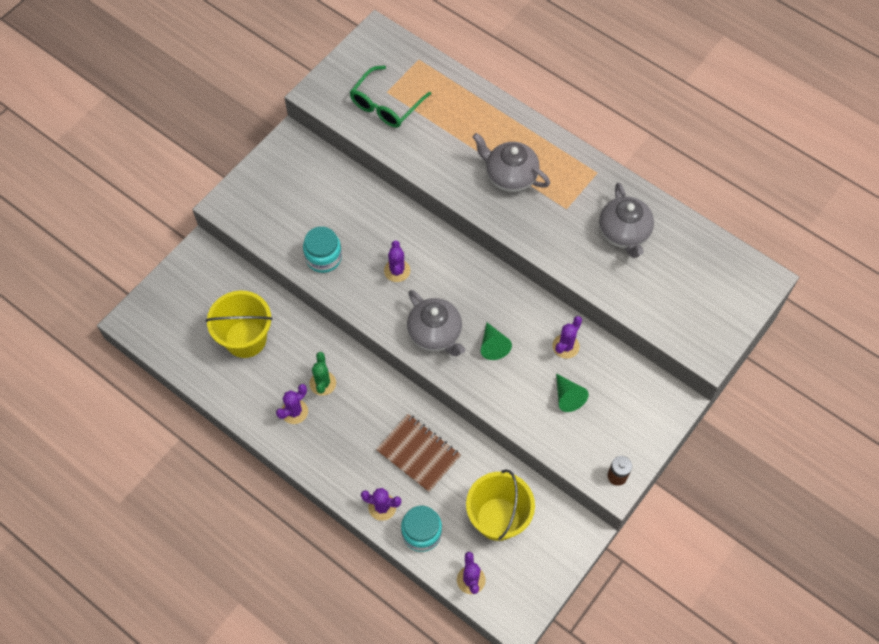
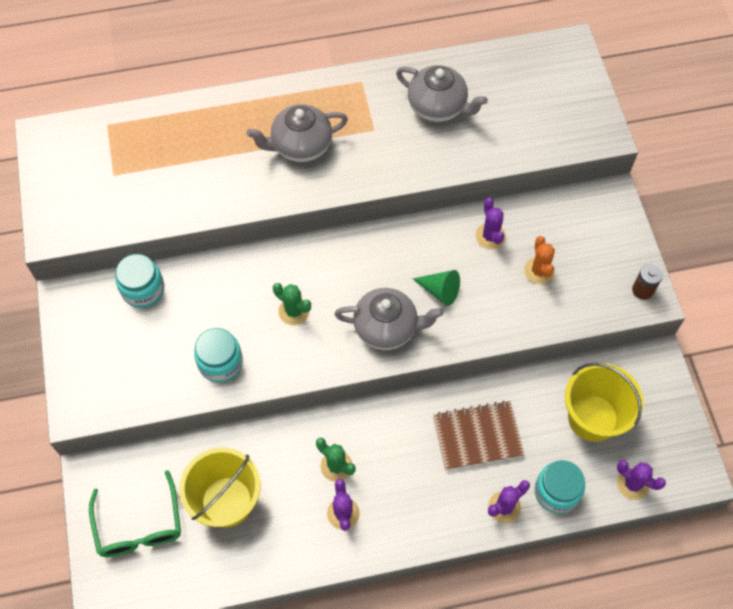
camera: 50 degrees left, 0 degrees up
green glasses [350,65,431,128] -> green glasses moved to [89,470,181,557]
purple cactus [384,240,410,282] -> green cactus [273,283,311,325]
green cone [556,374,589,412] -> orange cactus [524,236,555,284]
none -> turquoise jar [115,254,164,308]

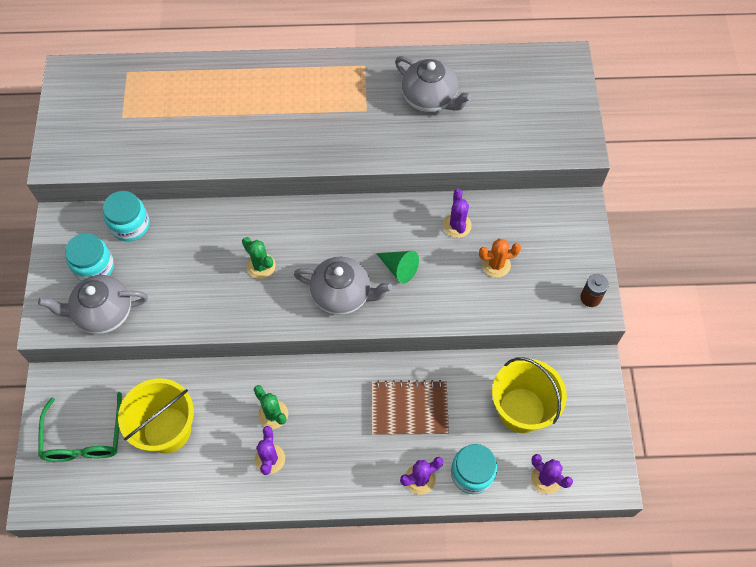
camera: 10 degrees right, 0 degrees up
turquoise jar [194,328,243,383] -> turquoise jar moved to [65,233,114,281]
grey teapot [247,104,348,162] -> grey teapot moved to [38,275,148,334]
orange cactus [524,236,555,284] -> orange cactus turned 75 degrees clockwise [479,239,521,278]

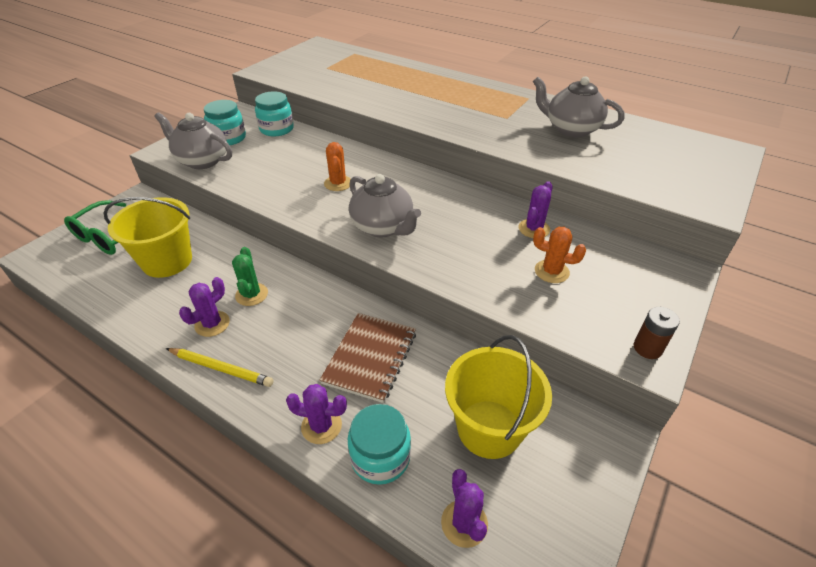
camera: 35 degrees right, 20 degrees down
green cactus [242,237,276,279] -> orange cactus [324,142,351,191]
brown notebook [371,380,449,435] -> brown notebook turned 75 degrees clockwise [320,313,416,403]
green cone [376,251,419,283] -> none
grey teapot [395,56,472,112] -> grey teapot turned 135 degrees clockwise [533,76,625,137]
none -> yellow pencil [166,348,273,387]

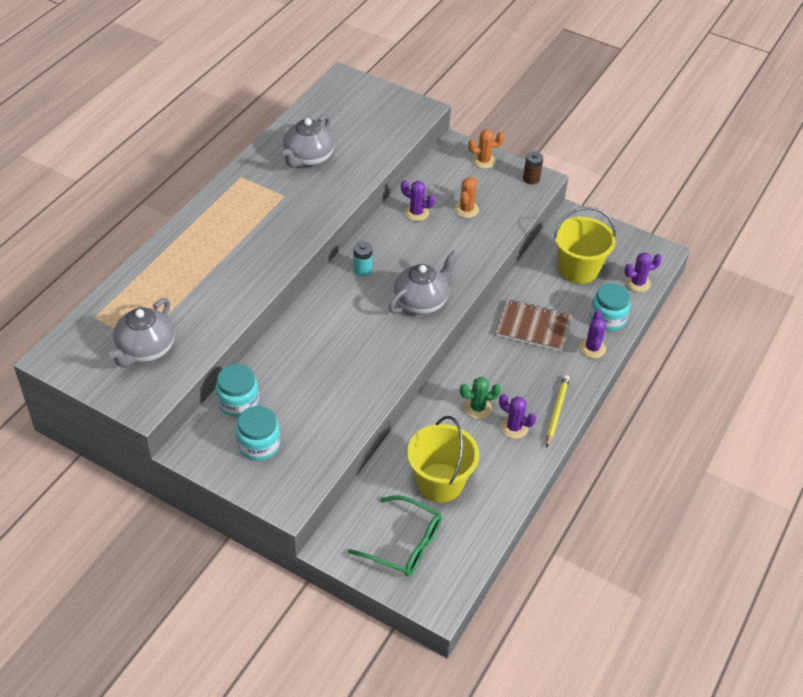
camera: 95 degrees left, 5 degrees up
grey teapot [154,112,232,169] -> grey teapot moved to [109,298,174,367]
orange cactus [324,142,351,191] -> orange cactus moved to [468,129,504,169]
none -> turquoise battery [354,241,372,276]

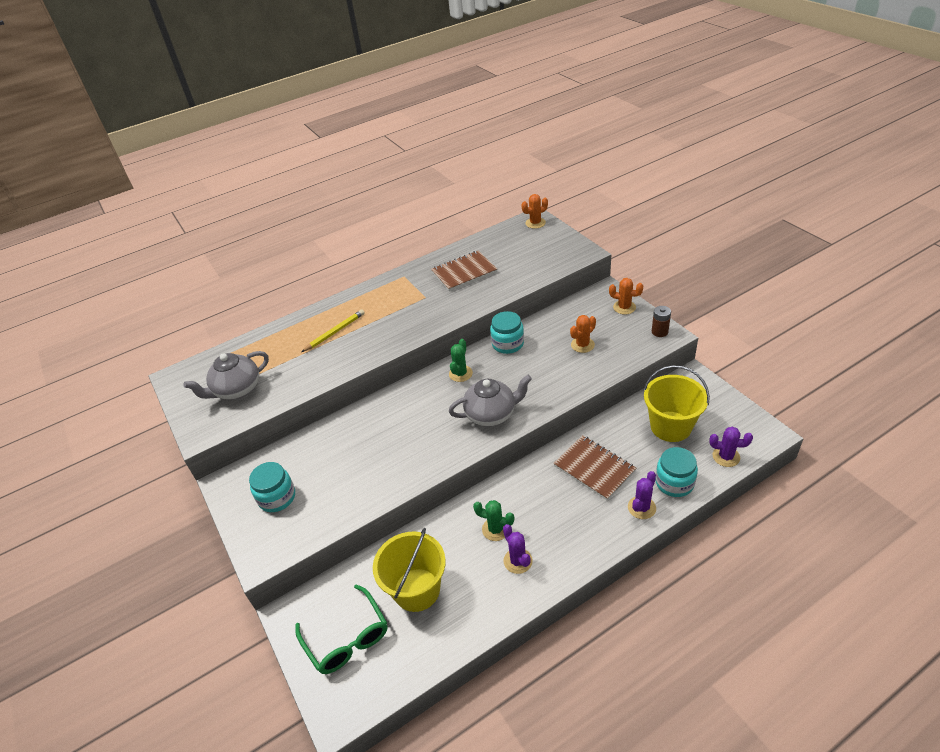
camera: 35 degrees right, 5 degrees down
turquoise jar [216,364,259,417] -> turquoise jar moved to [490,311,524,354]
grey teapot [282,115,334,168] -> brown notebook [431,250,497,291]
turquoise battery [354,241,372,276] -> green cactus [449,339,473,382]
purple cactus [401,180,435,221] -> none
yellow pencil [546,375,570,448] -> yellow pencil moved to [301,310,365,352]
none -> orange cactus [522,194,548,229]

